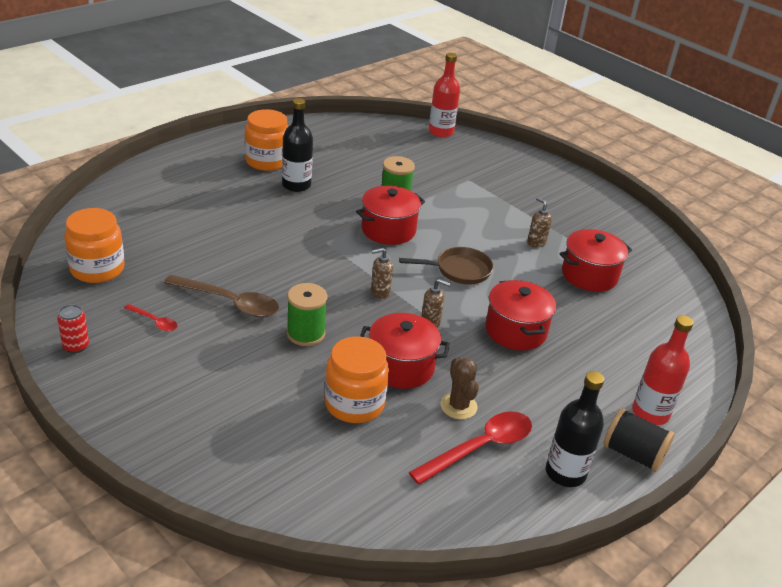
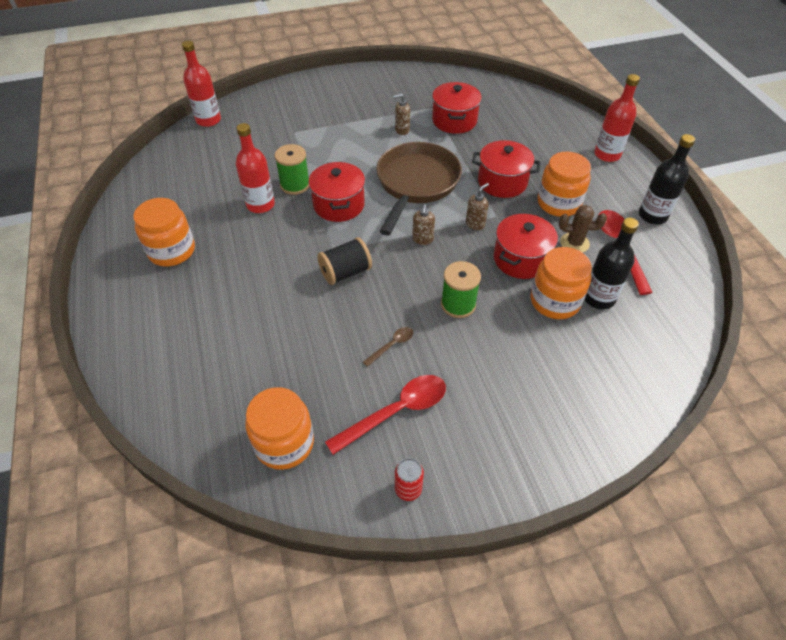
camera: 60 degrees left, 15 degrees up
red spoon [124,304,178,331] -> red spoon [325,375,446,455], size x2.00
brown spoon [164,275,279,317] -> brown spoon [363,327,413,367], size x0.50
black bottle [282,98,313,192] -> black bottle moved to [585,218,639,309]
brown pan [399,247,493,285] -> brown pan [376,142,462,236], size x1.76
black spool [603,408,675,472] -> black spool moved to [317,237,372,285]
none -> red bottle [236,123,275,213]
none -> orange jar [537,152,591,217]

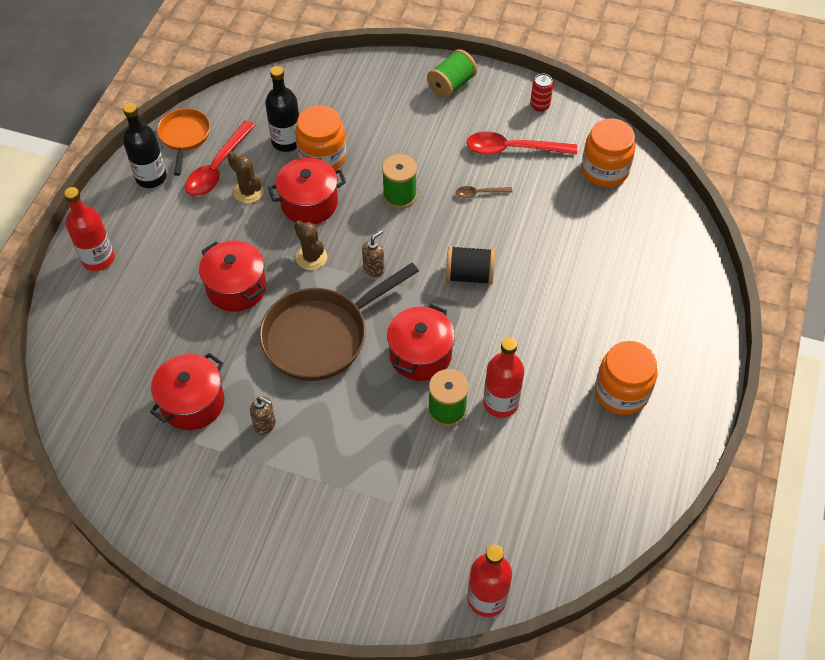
camera: 145 degrees left, 5 degrees up
brown soap dispenser [466,183,489,230] -> brown cactus [294,221,327,270]
orange jar [537,152,591,217] -> none
none -> orange pan [157,108,210,176]
none -> green spool [427,49,477,99]

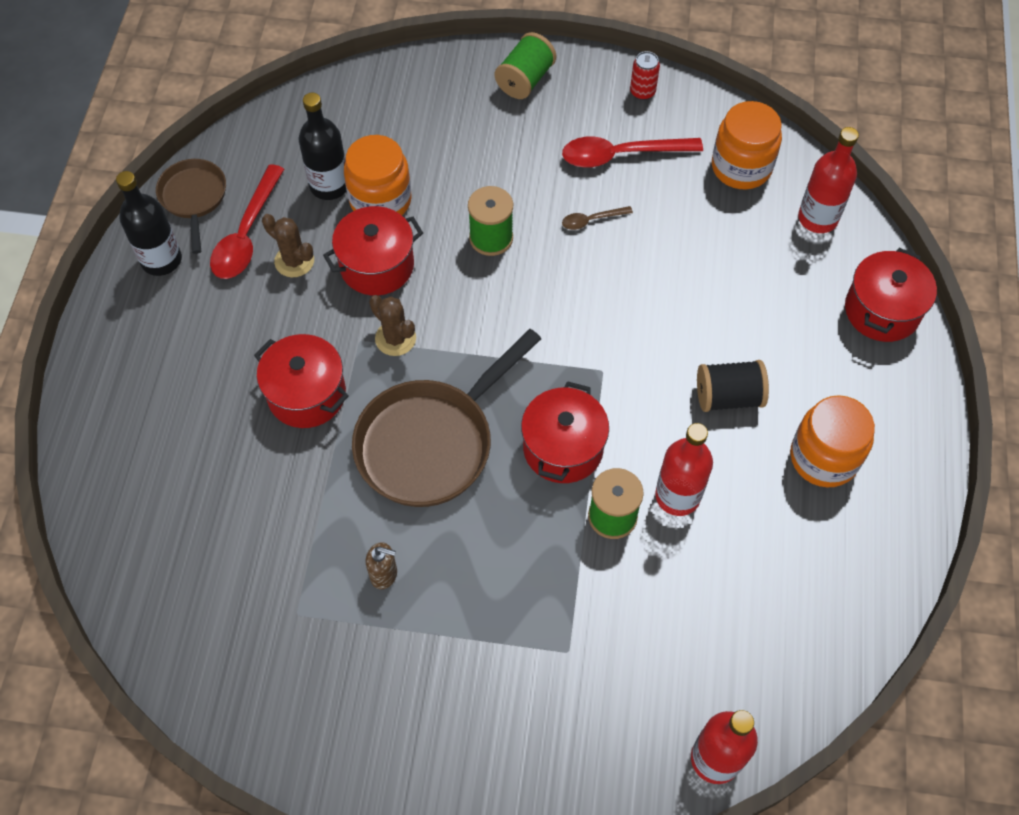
camera: 10 degrees left, 5 degrees up
red bottle [64,187,114,271] -> red bottle moved to [798,127,859,233]
red pot [150,353,225,430] -> red pot moved to [845,248,937,342]
orange pan [157,108,210,176] -> brown pan [156,159,226,254]
brown soap dispenser [362,230,385,277] -> none
black spool [446,246,495,285] -> black spool moved to [697,360,769,412]

